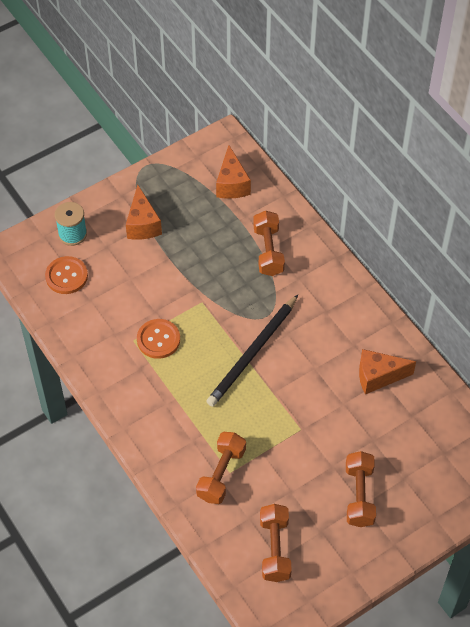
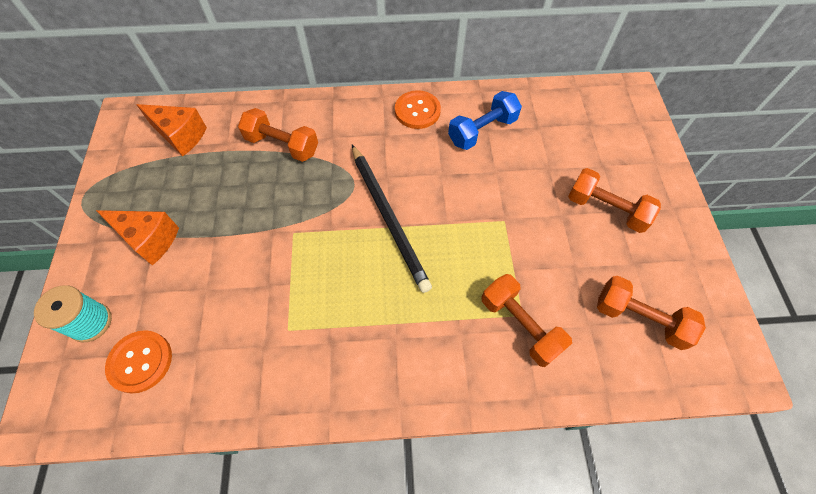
camera: 60 degrees left, 5 degrees up
orange button [137,319,180,359] -> orange button moved to [395,90,441,129]
orange cheese [359,349,416,394] -> blue dumbbell [448,91,522,150]

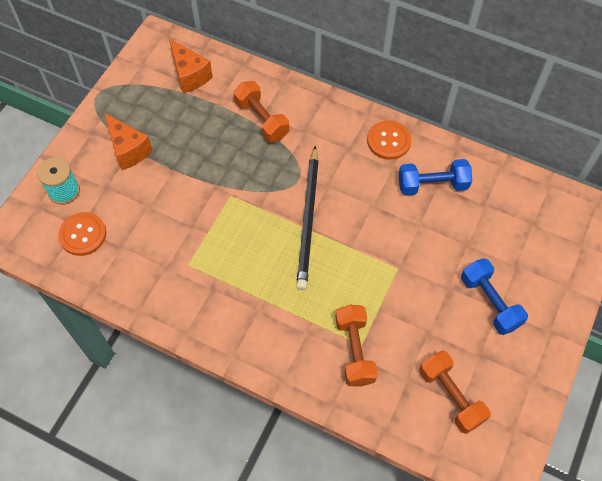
camera: 30 degrees right, 0 degrees up
orange dumbbell [568,168,661,233] -> blue dumbbell [461,258,528,335]

